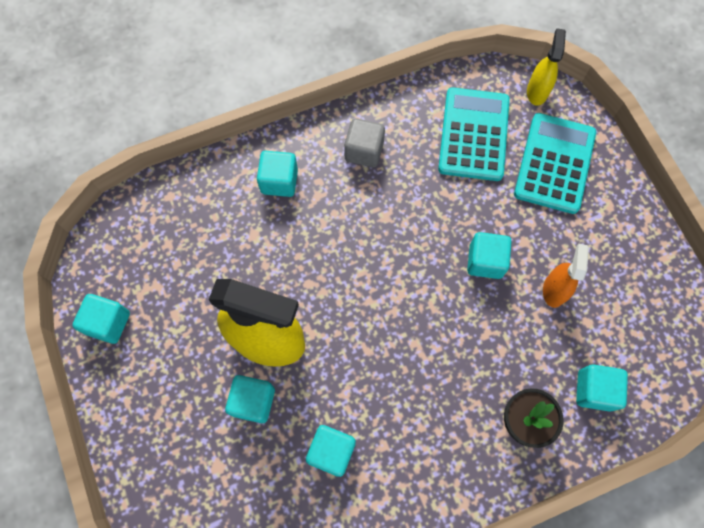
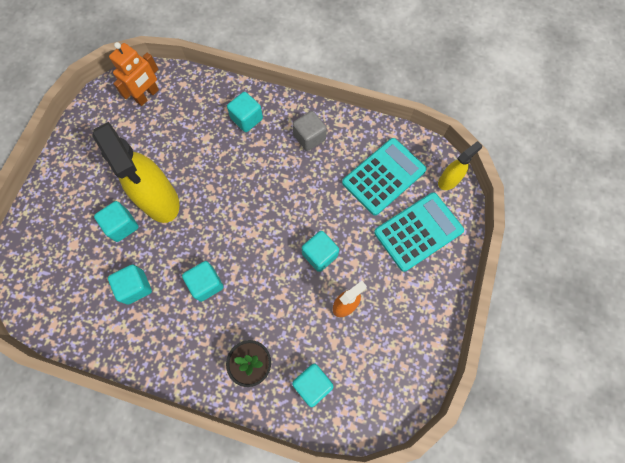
camera: 40 degrees right, 0 degrees up
turquoise cube [72,294,130,344] -> turquoise cube moved to [182,261,224,302]
none -> orange robot [109,42,159,106]

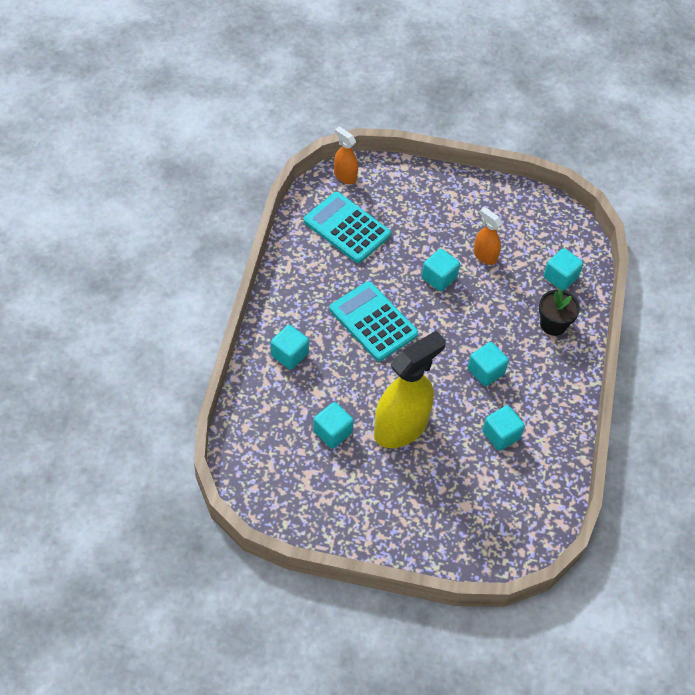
camera: 100 degrees left, 15 degrees down
turquoise cube [94,201,139,242] -> turquoise cube moved to [313,402,354,449]
orange robot [109,42,159,106] -> none
grey cube [293,111,327,151] -> none
turquoise calculator [374,192,464,272] -> turquoise calculator moved to [330,281,418,361]
yellow spray bottle [438,141,482,190] -> orange spray bottle [334,127,358,184]

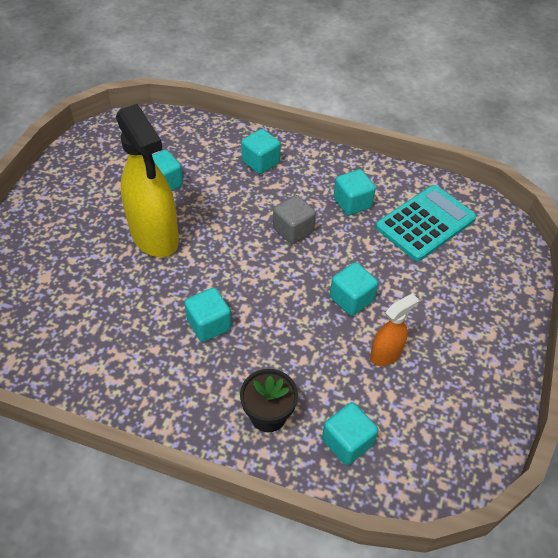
camera: 100 degrees right, 5 degrees down
turquoise calculator [330,281,418,361] -> grey cube [273,195,316,244]
orange spray bottle [334,127,358,184] -> none
turquoise cube [482,405,525,451] -> turquoise cube moved to [334,169,376,216]

